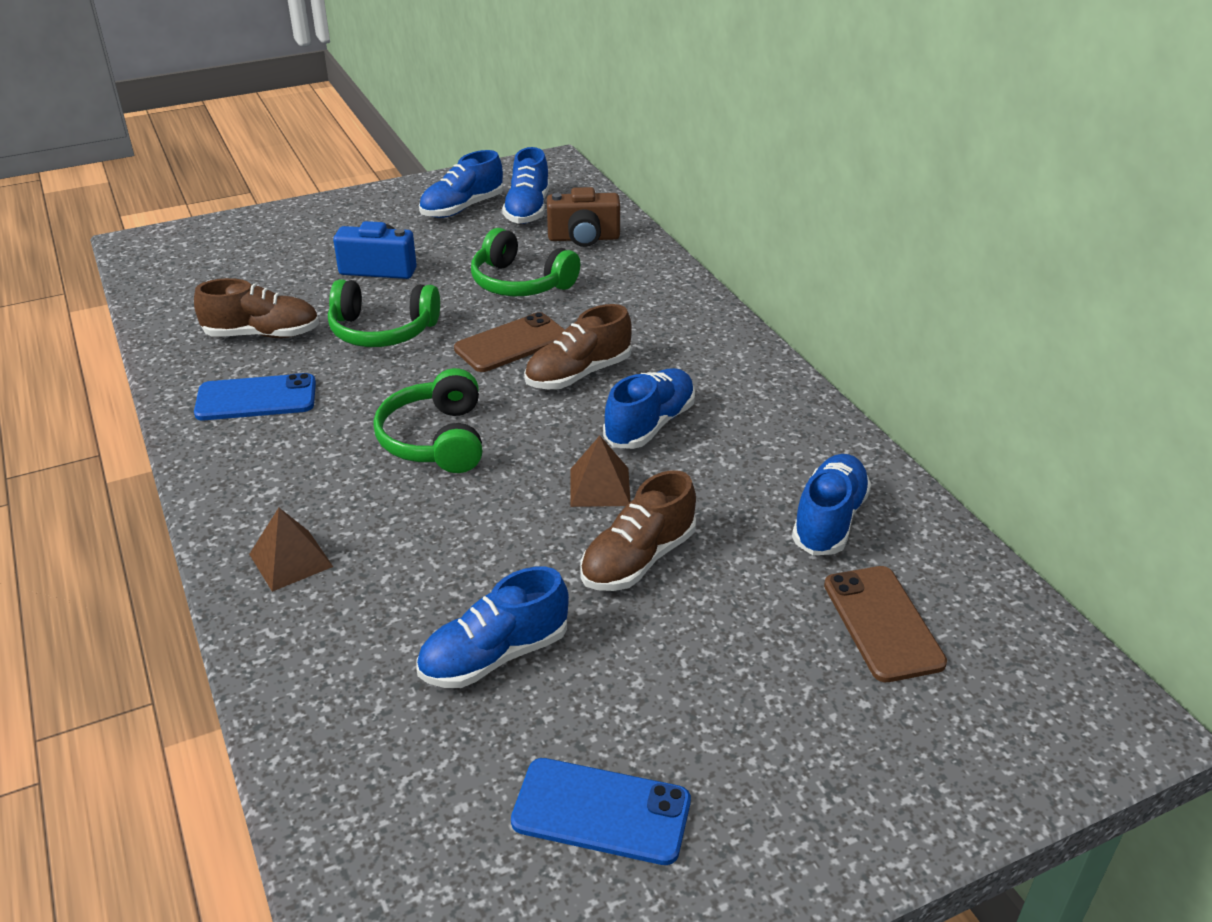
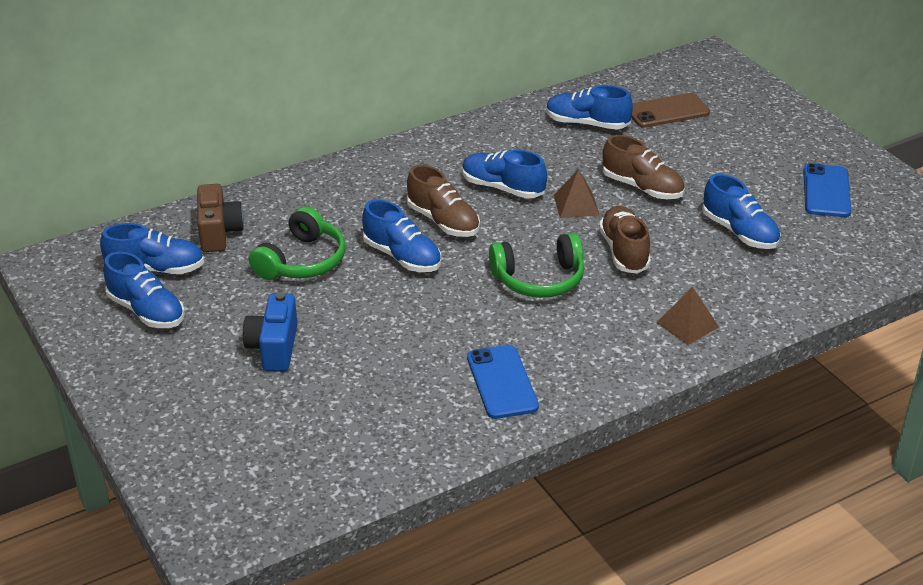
camera: 95 degrees left, 0 degrees up
brown shoe [194,278,319,338] -> brown shoe moved to [599,206,651,274]
green headphones [328,279,440,347] -> none
brown phone [454,312,565,372] -> blue shoe [362,199,441,272]

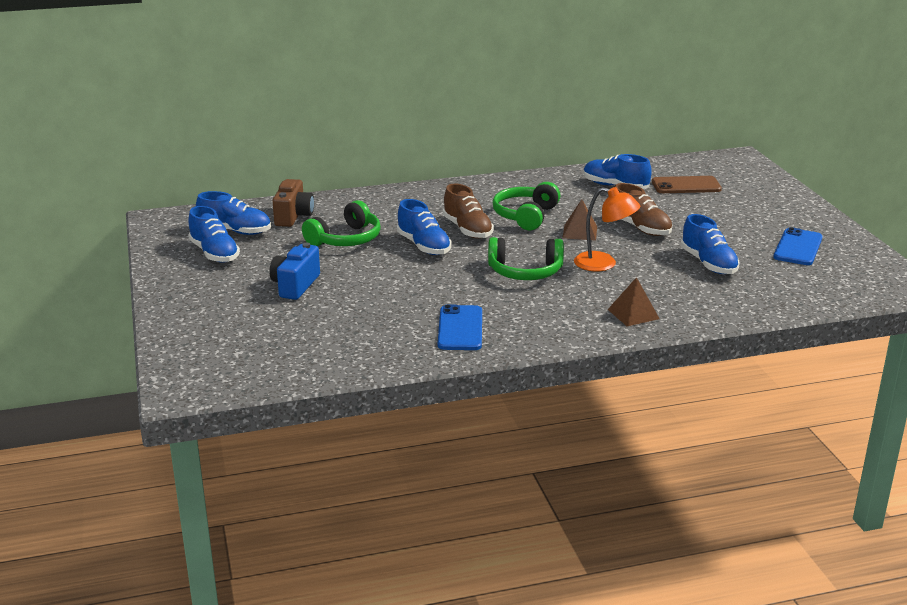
camera: 15 degrees right, 10 degrees down
blue shoe [462,150,547,199] -> green headphones [493,182,560,230]
brown shoe [599,206,651,274] -> orange lamp [574,187,640,271]

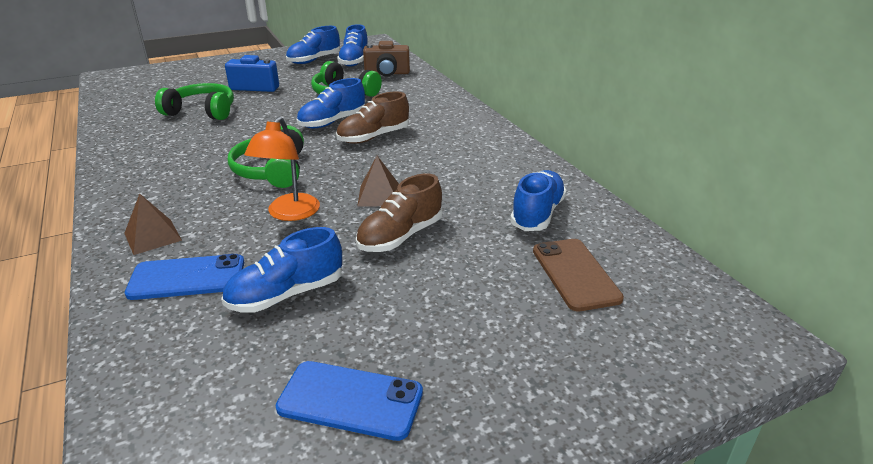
camera: 80 degrees right, 5 degrees up
blue phone [438,304,482,350] -> blue phone moved to [125,254,244,300]
green headphones [493,182,560,230] -> green headphones moved to [155,83,234,120]

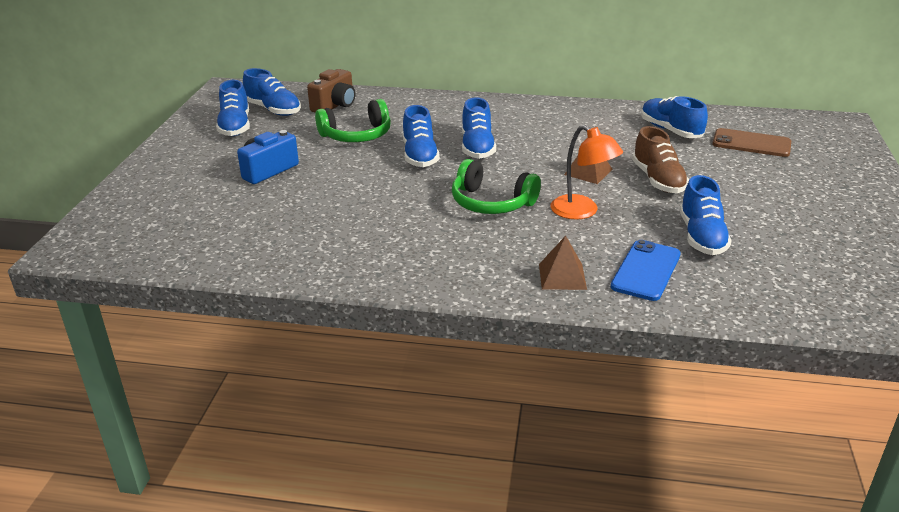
camera: 55 degrees left, 0 degrees up
green headphones [155,83,234,120] -> none
blue phone [276,361,423,441] -> none
brown shoe [336,92,409,144] -> blue shoe [462,97,496,159]

